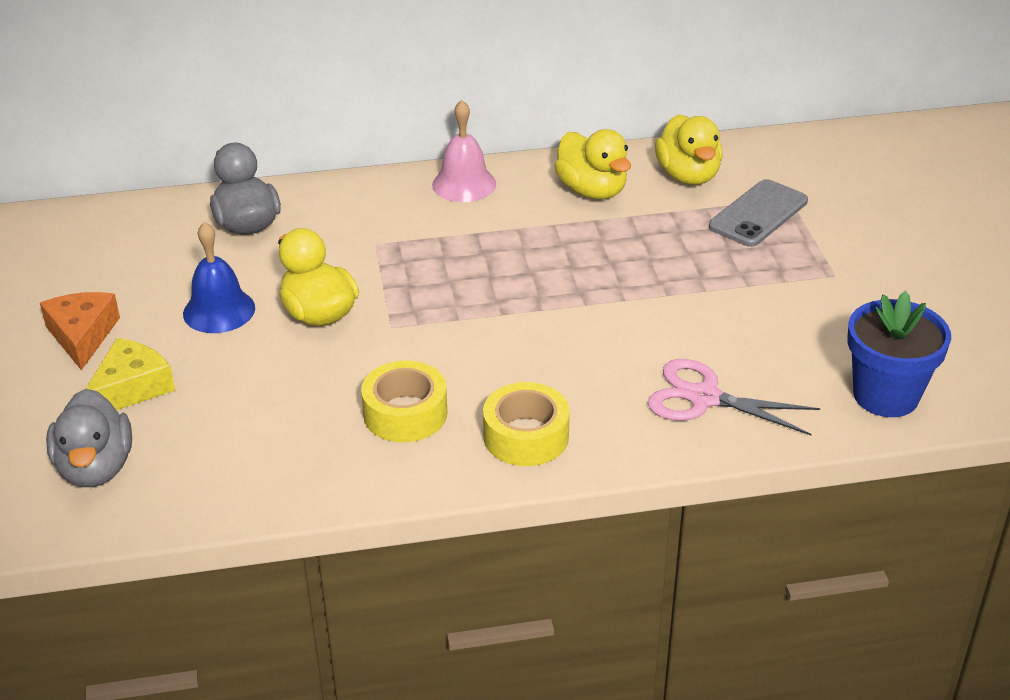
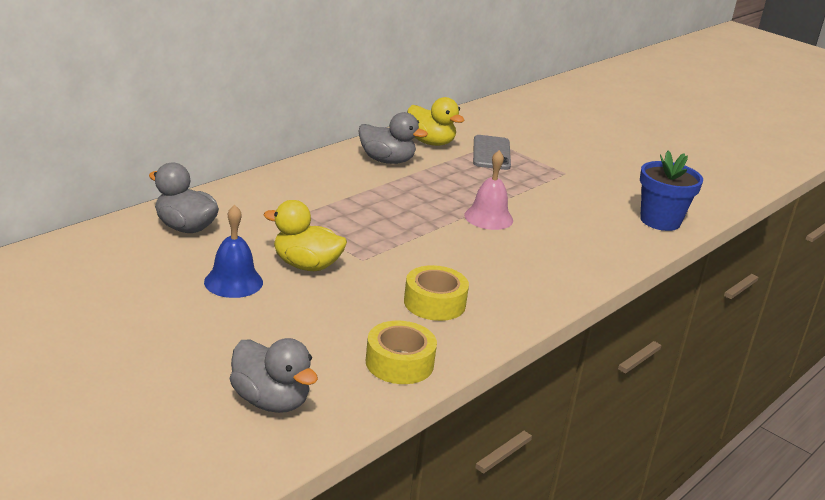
camera: 40 degrees left, 10 degrees down
orange cheese [40,292,120,370] -> none
yellow cheese [86,338,175,410] -> none
pink bell [432,100,496,202] -> pink bell moved to [464,150,513,230]
yellow tape [483,382,570,466] -> yellow tape moved to [366,321,437,384]
yellow duck [554,129,631,199] -> grey duck [359,112,428,164]
pink scissors [647,359,820,435] -> none

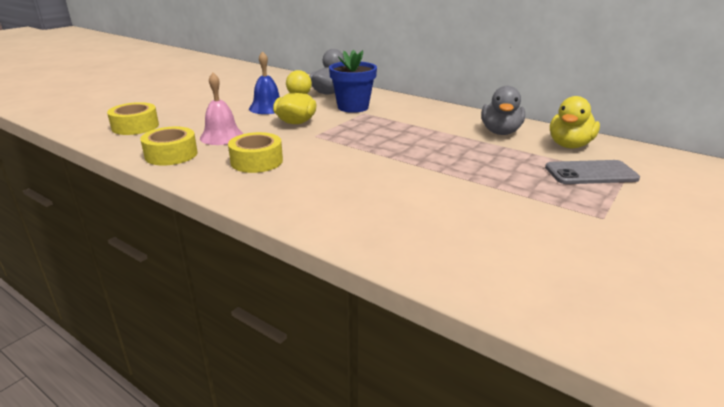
camera: 85 degrees right, 0 degrees up
grey duck [230,338,318,413] -> yellow tape [107,102,159,135]
pink bell [464,150,513,230] -> pink bell moved to [200,73,243,145]
blue flower pot [640,151,703,231] -> blue flower pot moved to [329,49,377,113]

